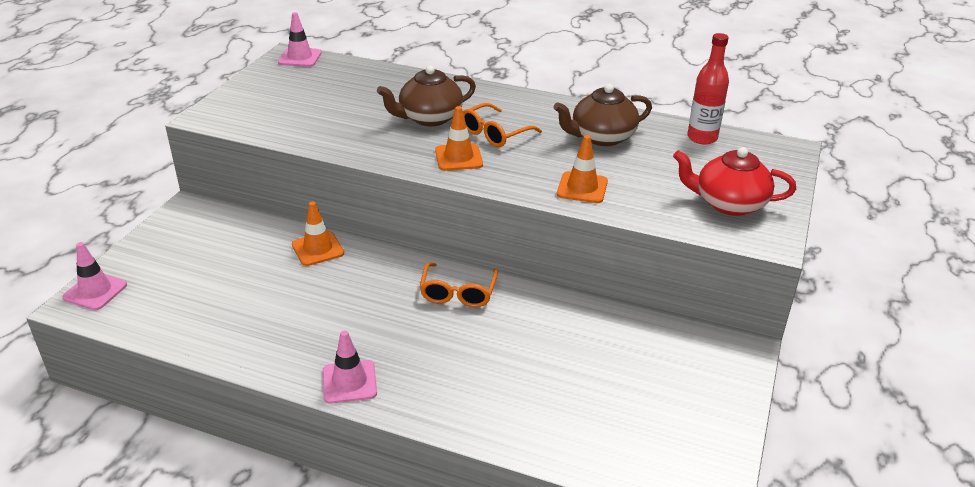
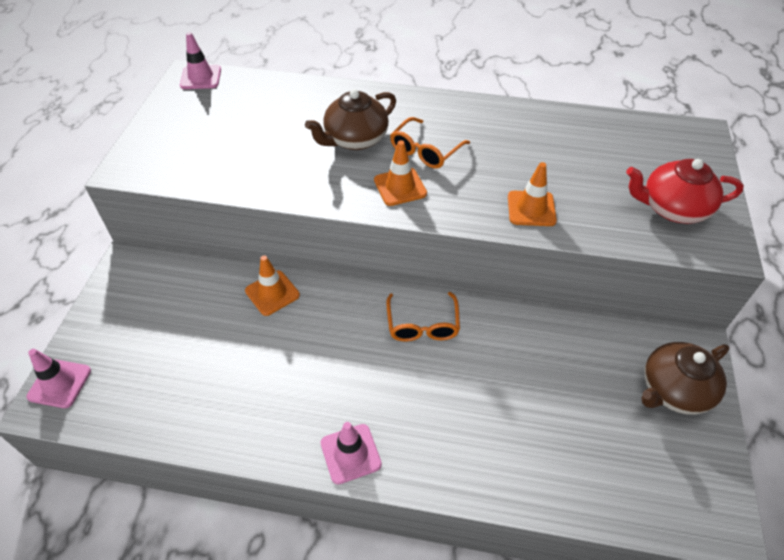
camera: 10 degrees left, 15 degrees up
brown teapot [554,84,652,146] -> brown teapot moved to [641,342,730,415]
red bottle [687,33,729,145] -> none

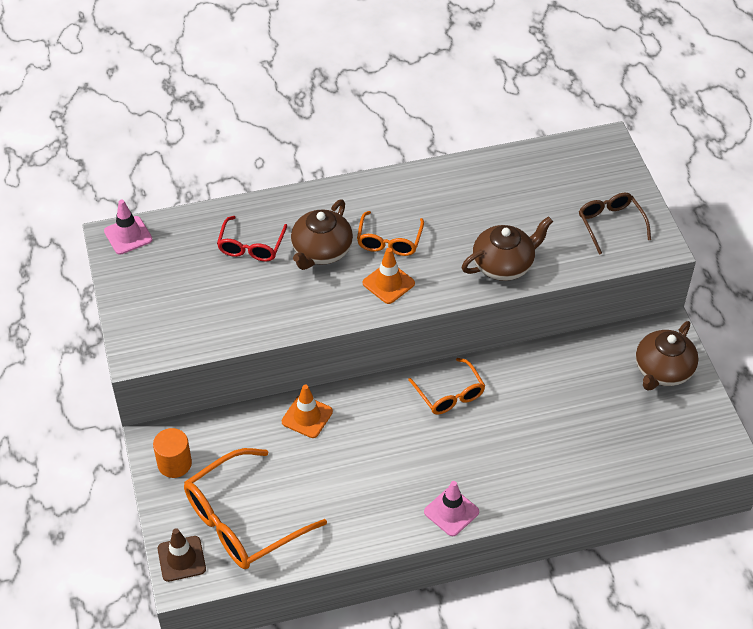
camera: 25 degrees left, 0 degrees up
pink traffic cone [27,349,91,408] -> brown traffic cone [158,528,206,582]
orange traffic cone [508,162,557,226] -> brown teapot [462,216,553,281]
red teapot [626,159,744,224] -> brown glasses [579,193,651,255]
none -> orange cylinder [153,428,192,478]
none -> orange glasses [184,448,327,569]
none -> red glasses [217,216,287,261]

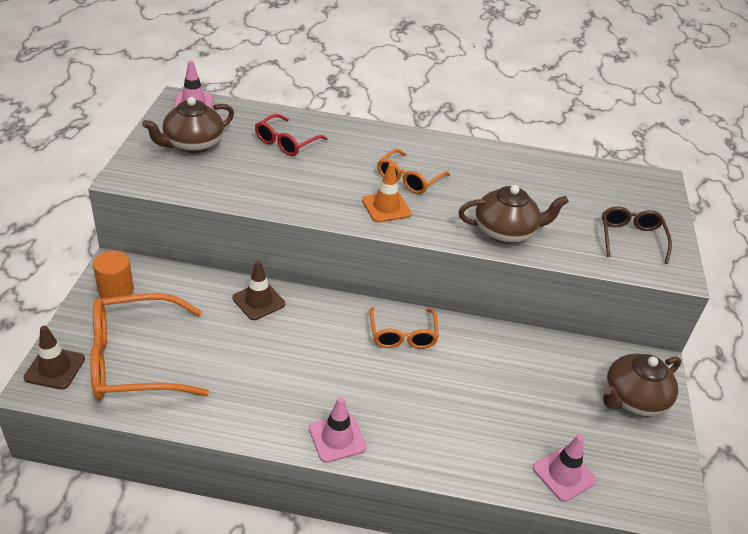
camera: 20 degrees right, 10 degrees down
orange traffic cone [282,385,333,438] -> brown traffic cone [232,260,285,320]
brown teapot [291,200,353,270] -> brown teapot moved to [142,97,234,153]
none -> pink traffic cone [533,435,596,502]

